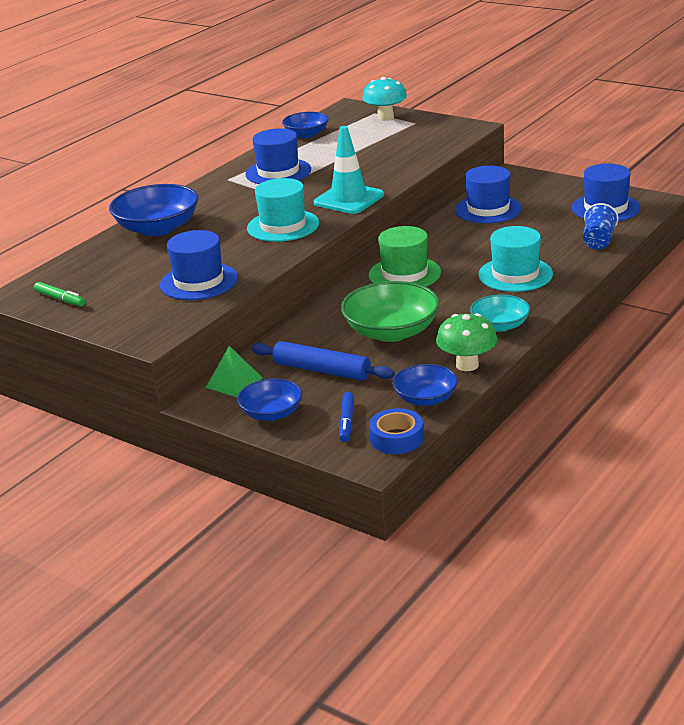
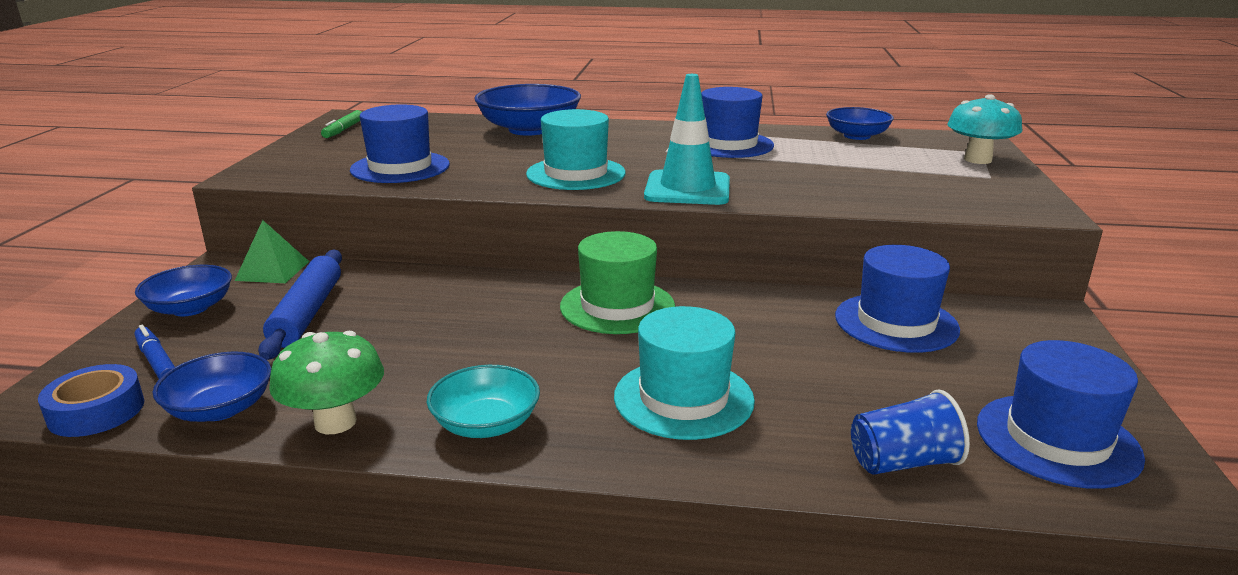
camera: 60 degrees right, 5 degrees down
blue marker [339,392,354,442] -> blue marker turned 75 degrees clockwise [134,325,175,379]
green bowl [341,281,440,342] -> none

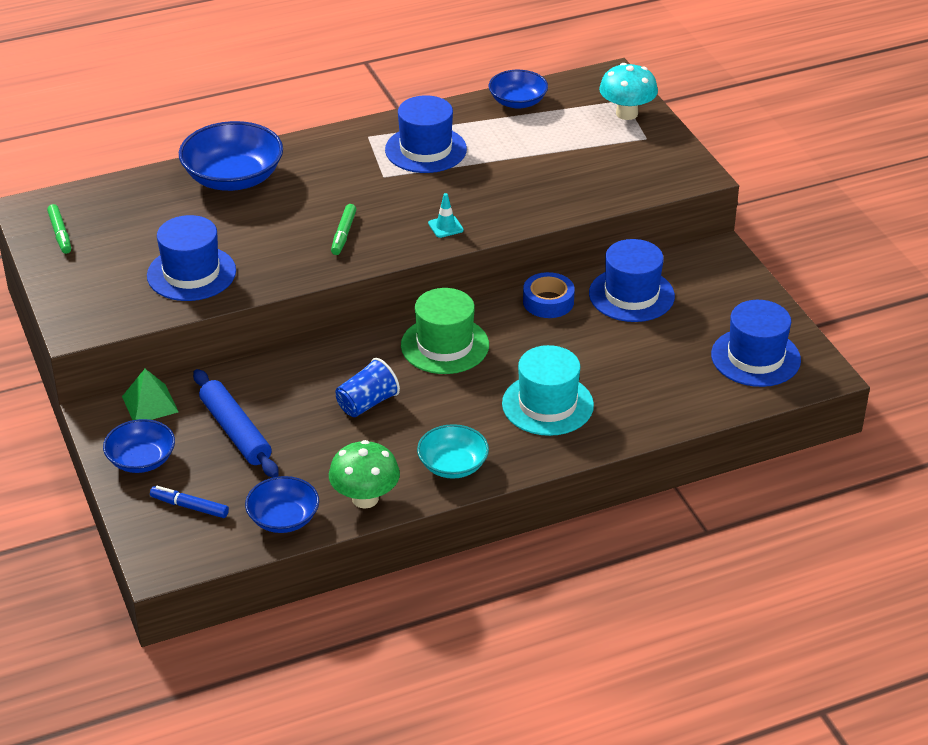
camera: 30 degrees left, 15 degrees up
blue tape [38,364,144,437] -> blue tape moved to [523,272,575,318]
turquoise hat [526,109,626,190] -> green marker [331,204,356,255]
turquoise traffic cone [644,74,730,205] -> turquoise traffic cone [428,193,464,238], size x0.43
blue cup [851,389,970,474] -> blue cup moved to [336,358,400,417]

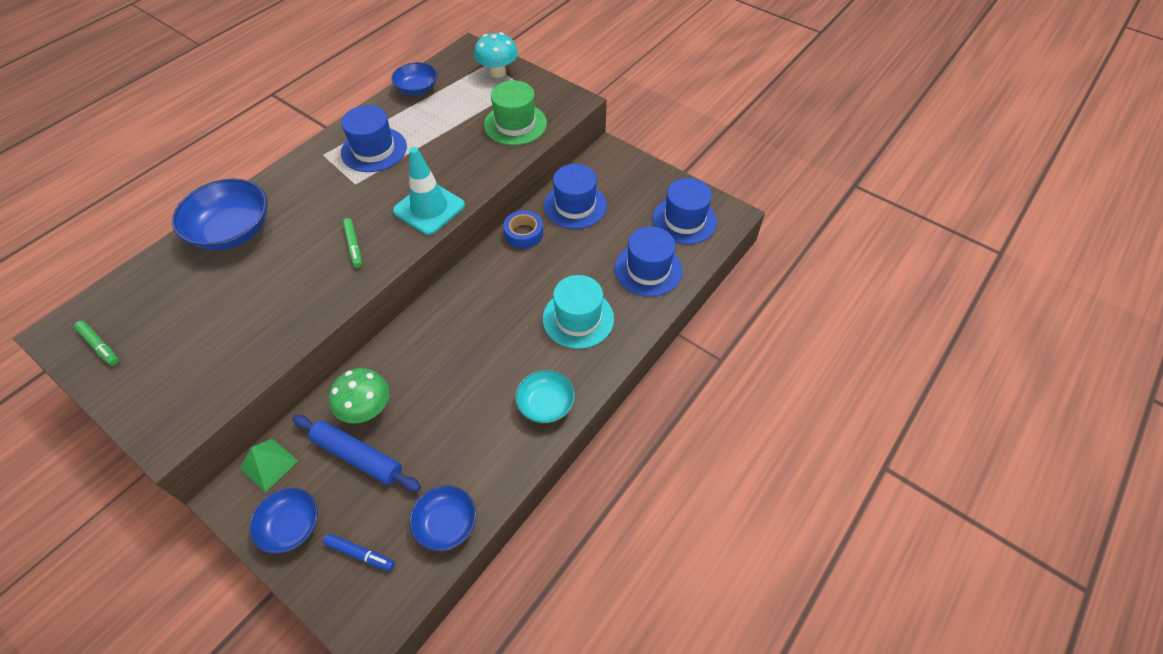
camera: 30 degrees left, 15 degrees up
blue hat [147,215,236,301] -> blue hat moved to [615,226,683,297]
blue marker [150,486,229,518] -> blue marker turned 150 degrees counterclockwise [323,533,395,571]
green mushroom [329,440,400,509] -> green mushroom moved to [329,368,389,424]
blue cup [336,358,400,417] -> none
green hat [401,288,489,374] -> green hat moved to [484,80,547,145]
turquoise traffic cone [428,193,464,238] -> turquoise traffic cone [393,147,465,235], size x2.33

